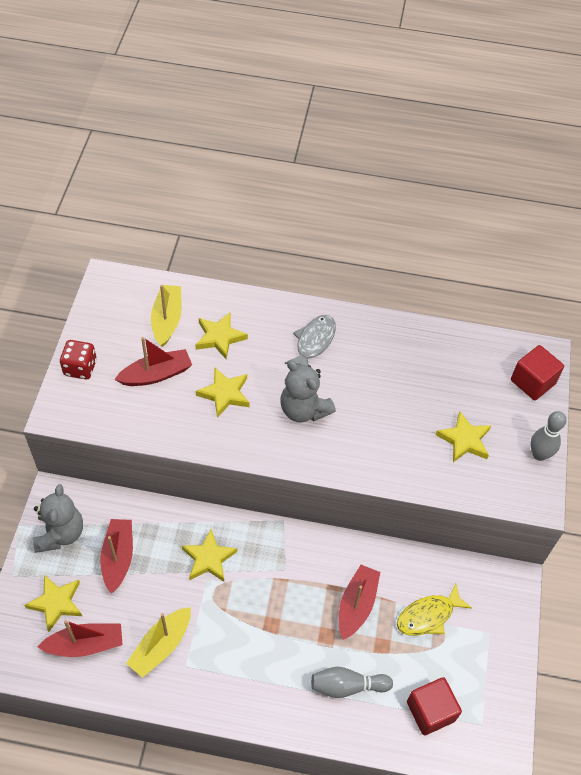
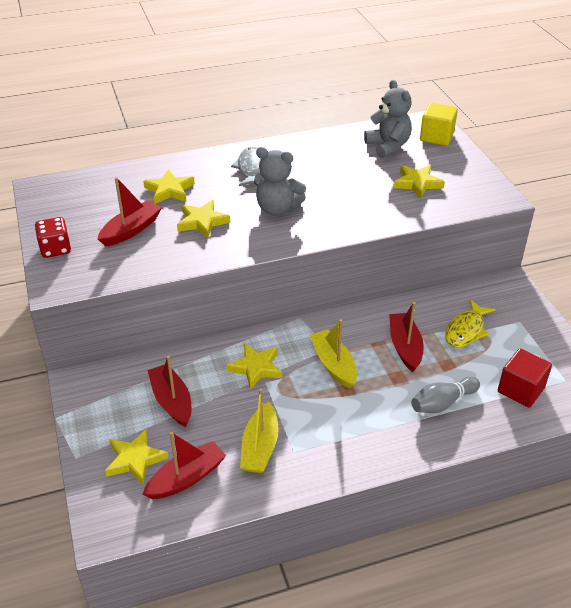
camera: 25 degrees left, 15 degrees down
grey teddy bear [33,484,83,553] -> grey teddy bear moved to [364,80,412,158]
yellow boat [151,285,182,347] -> yellow boat moved to [310,319,357,389]
red cube [511,345,564,400] -> yellow cube [420,103,458,146]
grey bowling pin [530,411,566,461] -> none

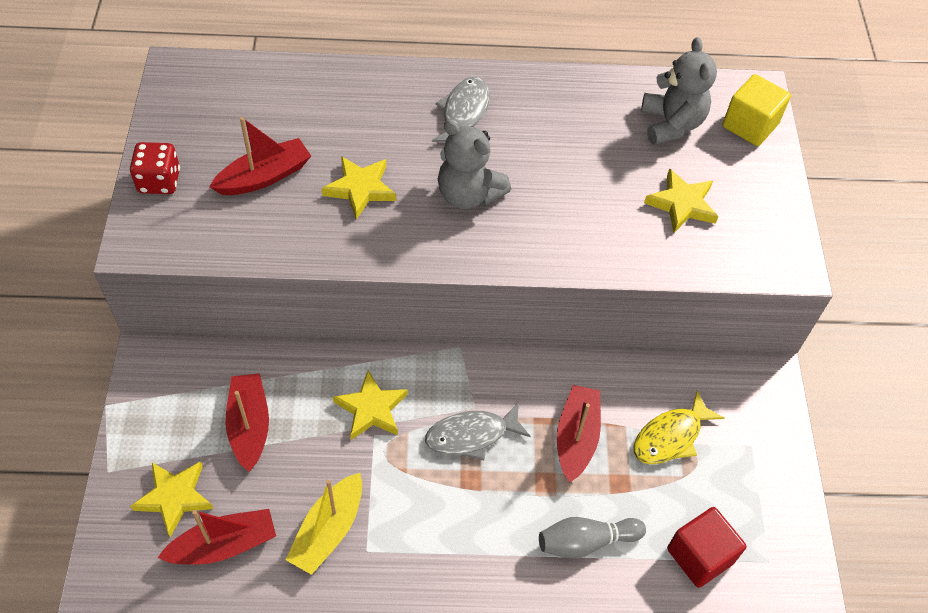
camera: 15 degrees right, 15 degrees up
yellow star [143,170,195,204] -> none
yellow boat [310,319,357,389] -> grey fish [425,402,531,460]

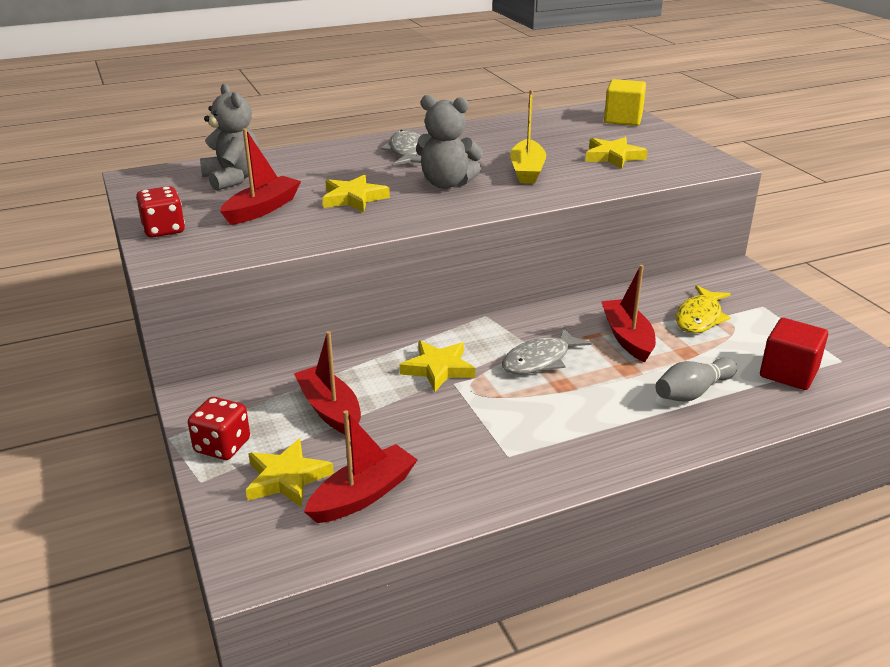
camera: 20 degrees left, 25 degrees down
yellow boat [286,473,362,575] -> yellow boat moved to [510,90,546,184]
grey teddy bear [641,37,717,145] -> grey teddy bear moved to [200,84,260,191]
none -> red dice [188,397,250,460]

